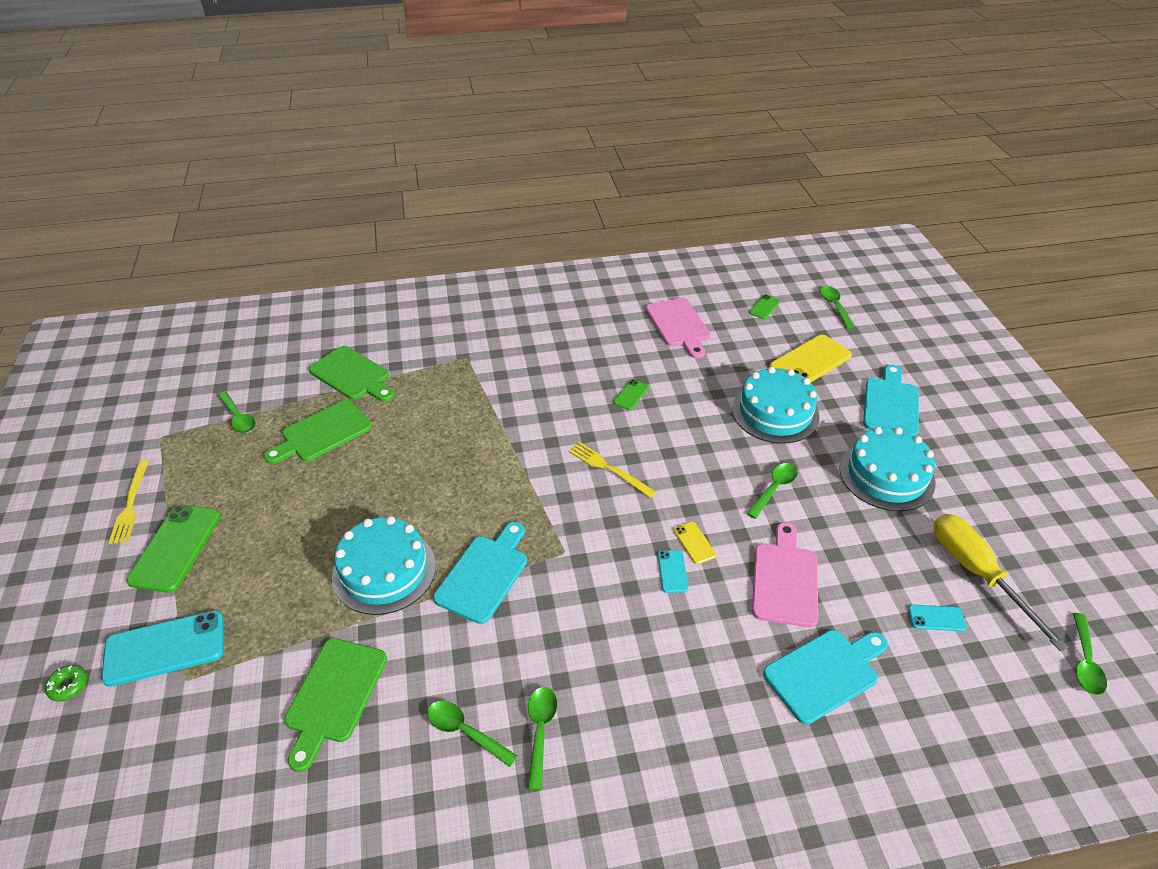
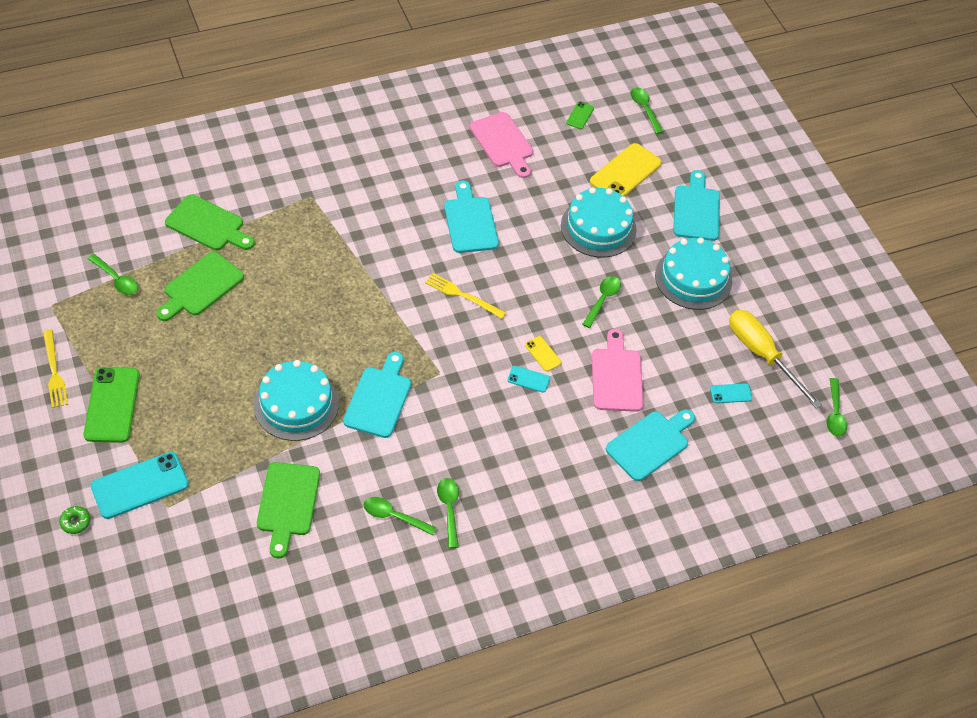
camera: 15 degrees left, 10 degrees up
green phone [613,379,649,410] -> turquoise cutting board [444,181,499,253]
turquoise phone [658,550,689,593] -> turquoise phone turned 60 degrees counterclockwise [508,366,550,393]

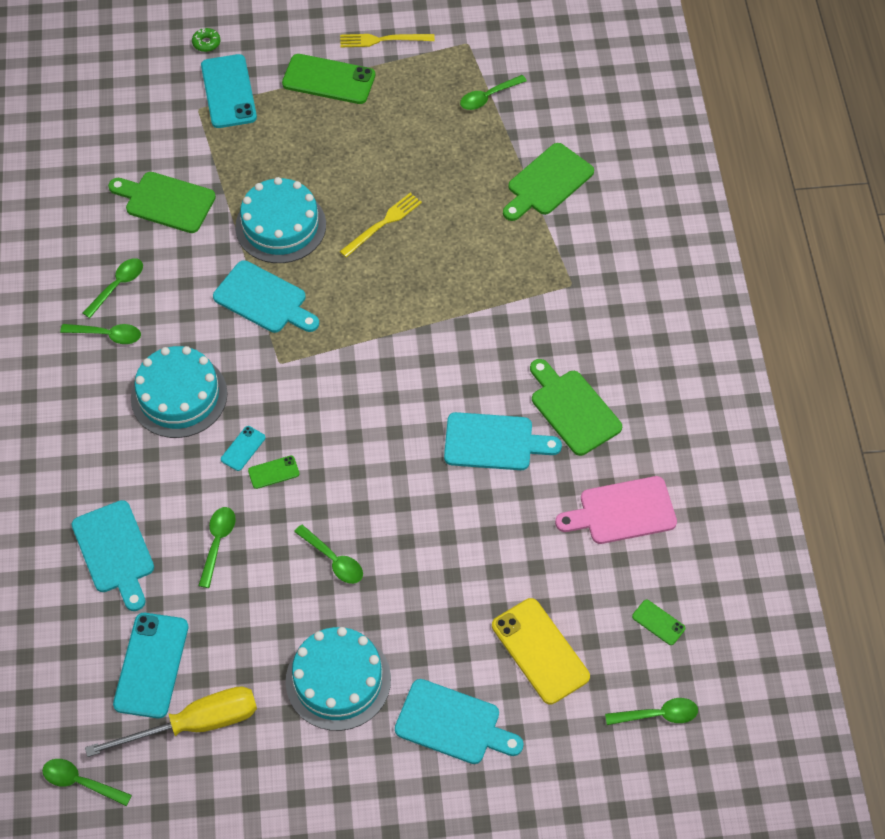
camera: 110 degrees right, 5 degrees up
green cutting board [156,252,244,321] -> green cutting board moved to [530,359,622,456]
yellow fork [425,273,506,319] -> yellow fork moved to [339,193,422,258]
yellow phone [525,336,562,371] -> green phone [248,456,299,489]
turquoise cake [561,187,636,257] -> turquoise cake moved to [131,346,227,438]
pink cutting board [592,329,643,412] -> green spoon [198,507,236,588]
turquoise phone [710,383,752,403] -> turquoise phone [113,613,188,718], size x2.08

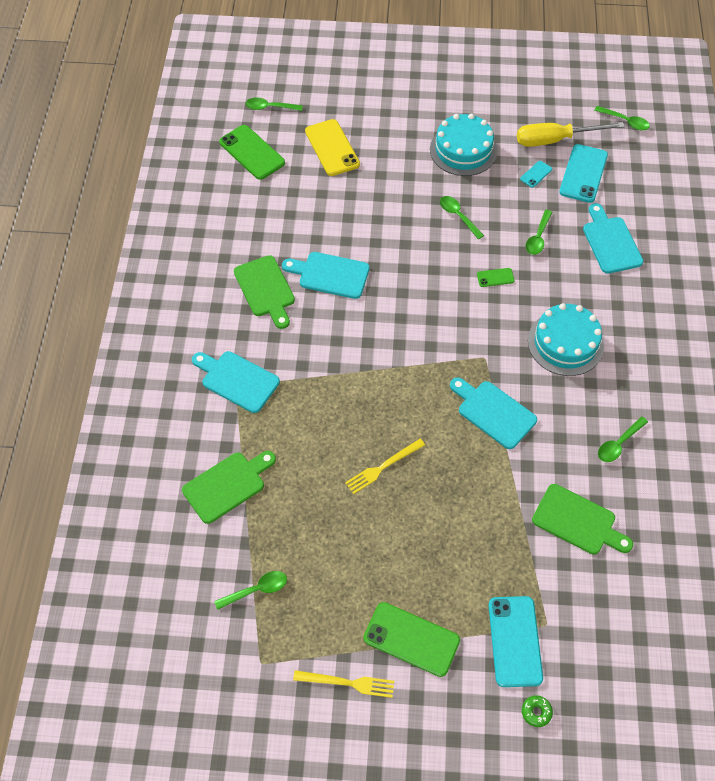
camera: 170 degrees left, 0 degrees up
green spoon [60,324,141,344] -> none
turquoise phone [221,426,266,471] -> turquoise phone moved to [520,161,552,188]
turquoise cake [235,177,326,263] -> none
turquoise cutting board [395,679,524,764] -> turquoise cutting board moved to [192,351,280,413]
pink cutting board [555,476,677,544] -> none
green phone [632,600,685,645] -> green phone [219,125,285,180], size x2.08

